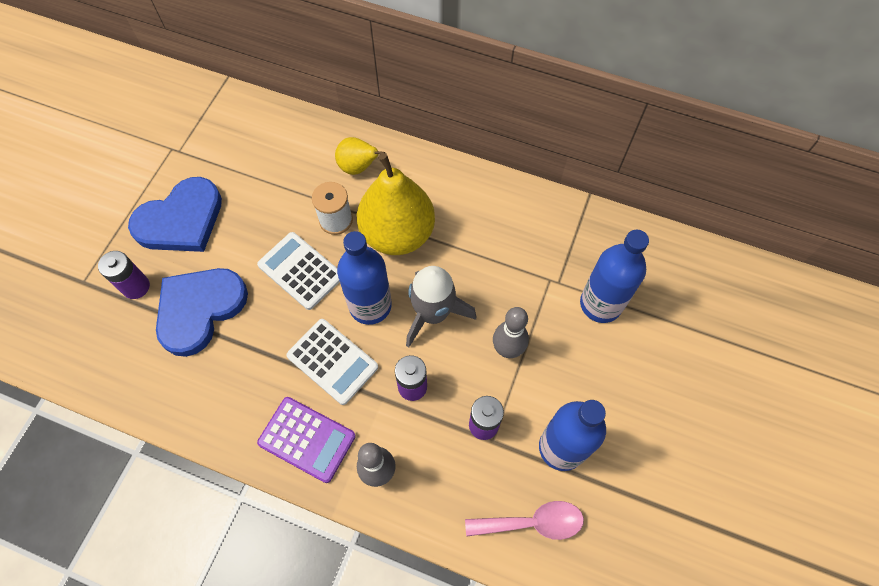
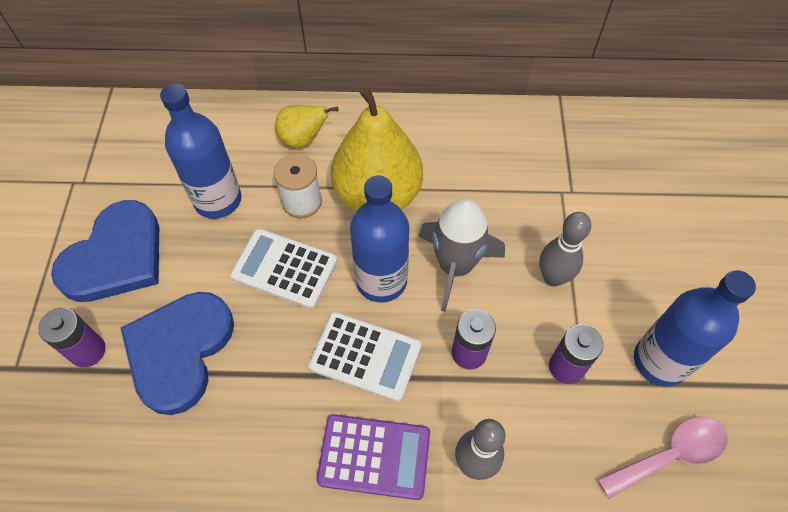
camera: 20 degrees left, 5 degrees down
blue bottle [580,229,649,323] -> blue bottle moved to [160,84,241,219]

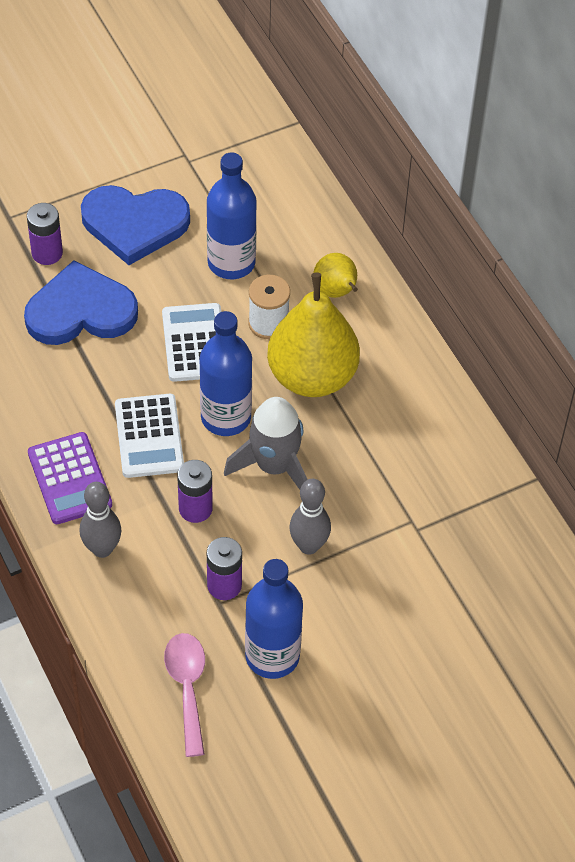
camera: 60 degrees right, 5 degrees down
pink spoon [598,417,728,498] -> pink spoon turned 135 degrees counterclockwise [164,633,205,757]

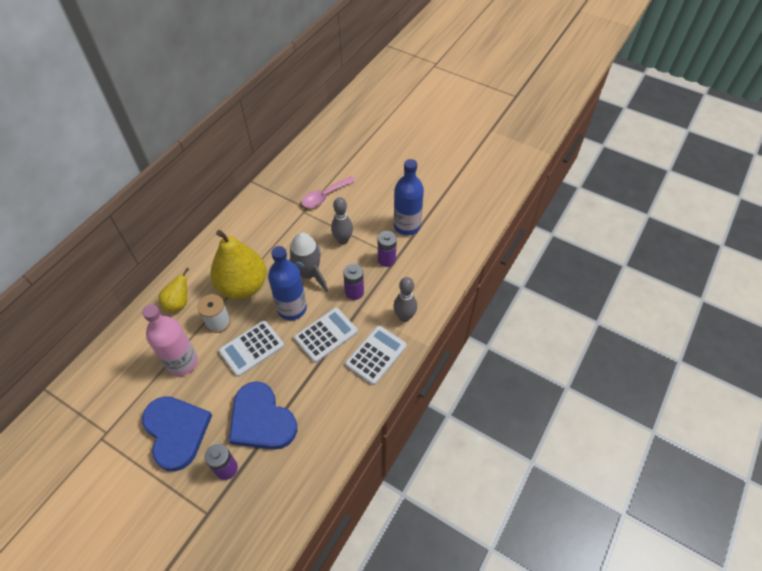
camera: 120 degrees left, 0 degrees up
purple calculator [28,432,112,524] -> white calculator [345,326,407,385]
pink spoon [164,633,205,757] -> pink spoon moved to [302,176,356,208]
blue bottle [207,152,257,279] -> pink bottle [142,304,198,376]

